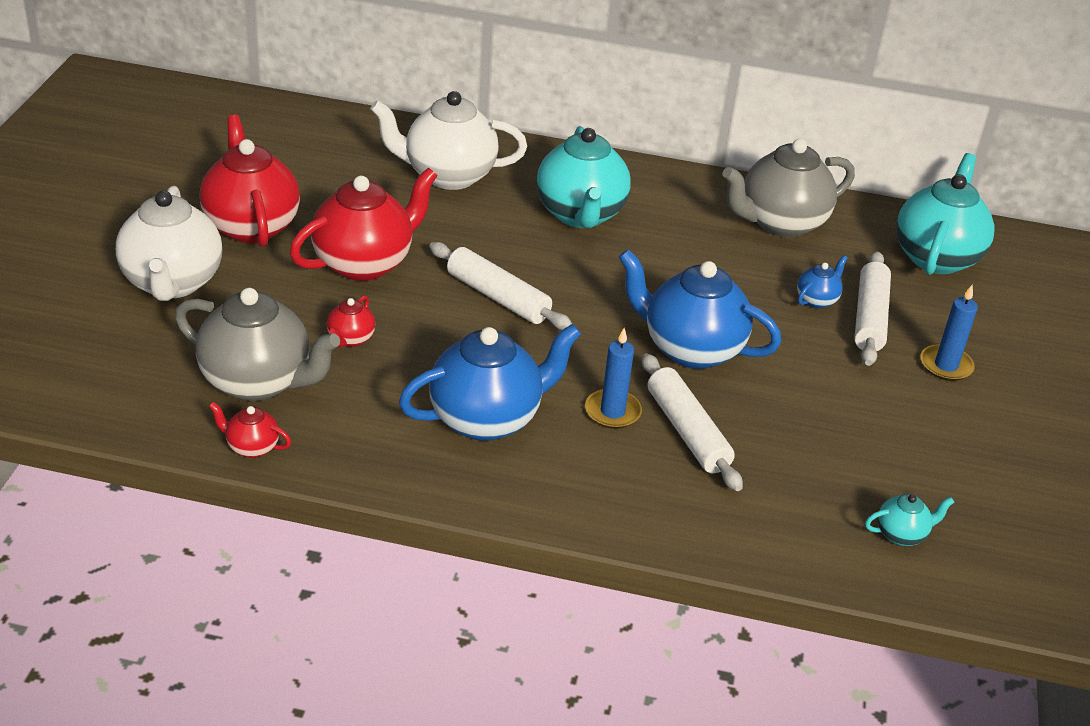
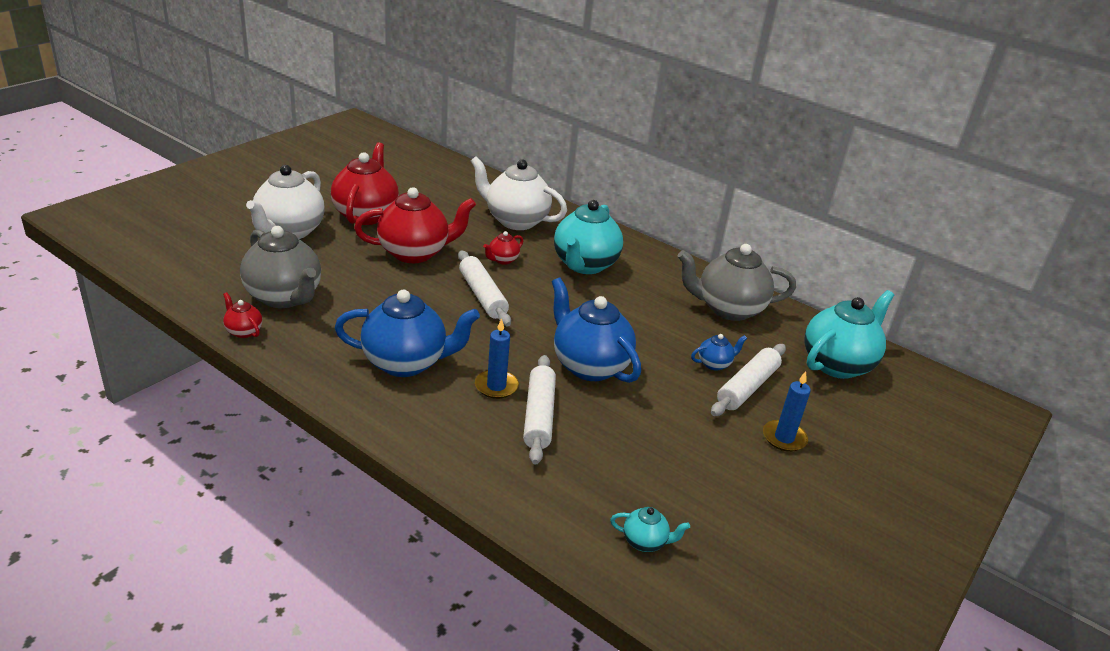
camera: 25 degrees right, 5 degrees down
red teapot [327,295,375,347] -> red teapot moved to [483,231,523,265]

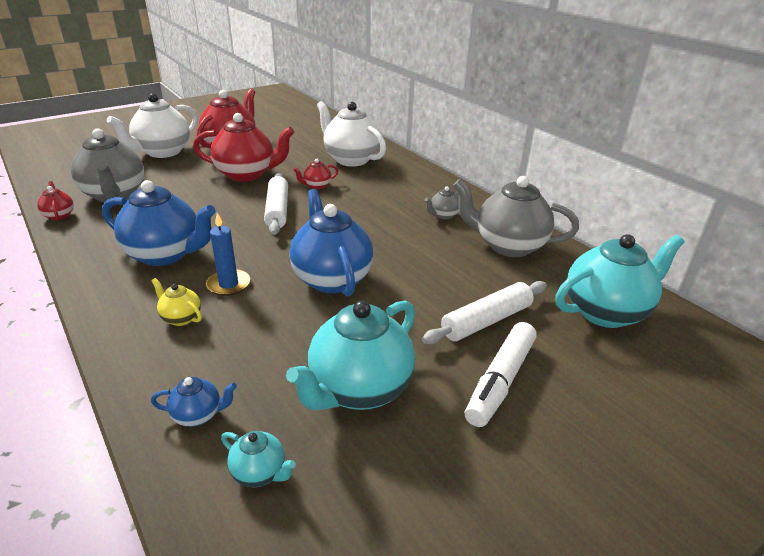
camera: 20 degrees right, 0 degrees up
white rolling pin [523,355,556,465] -> none
turquoise teapot [554,200,623,274] -> turquoise teapot moved to [286,300,415,411]
blue teapot [691,334,747,371] -> blue teapot moved to [151,377,237,427]
blue candle [763,371,811,452] -> white marker [465,322,537,427]
none -> yellow teapot [152,278,202,326]
none -> grey teapot [425,186,459,219]

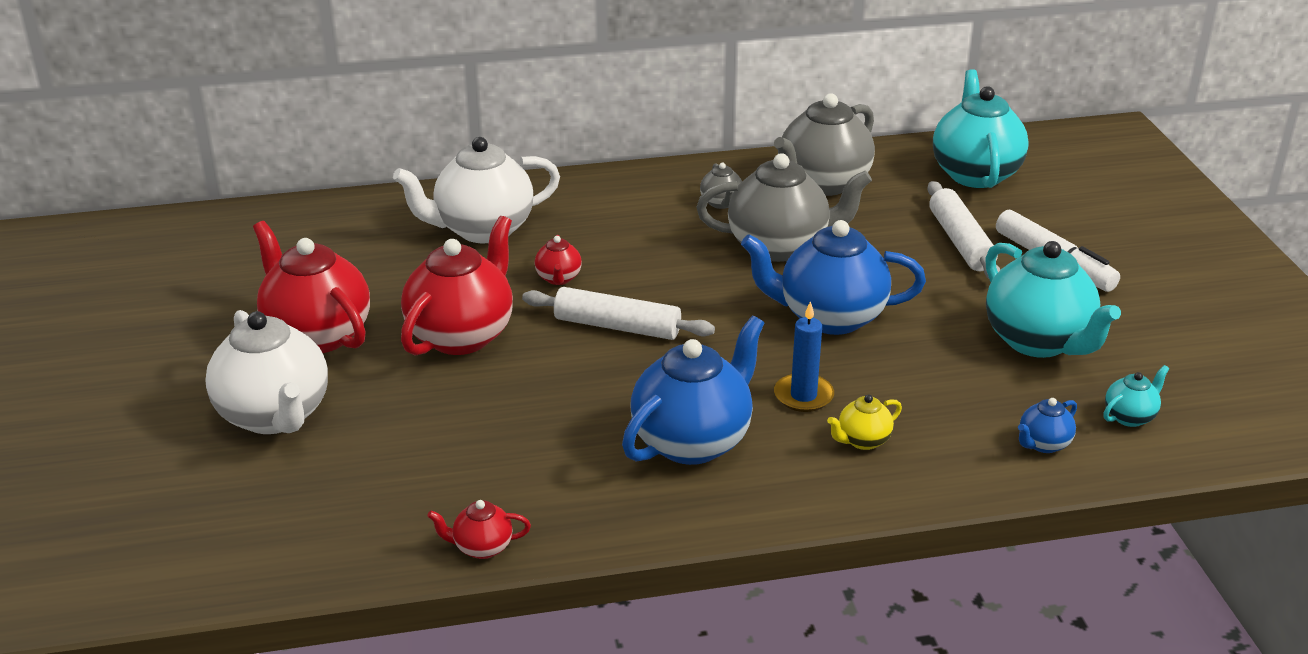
camera: 65 degrees left, 0 degrees up
grey teapot [71,128,144,202] -> grey teapot moved to [697,153,872,262]
blue teapot [151,377,237,427] -> blue teapot turned 150 degrees counterclockwise [1018,398,1077,453]

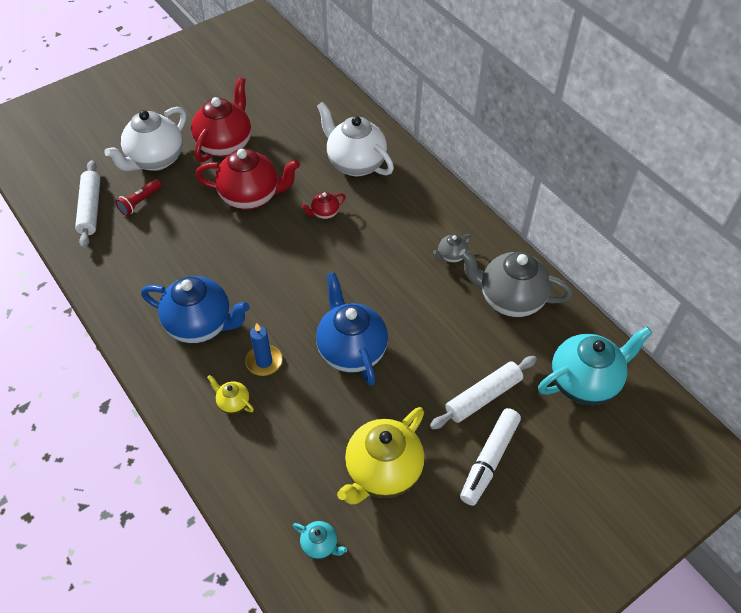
camera: 65 degrees right, 20 degrees up
red teapot [427,500,531,559] -> none
white rolling pin [522,287,715,340] -> white rolling pin moved to [75,160,100,248]
grey teapot [697,153,872,262] -> none
turquoise teapot [985,241,1121,358] -> yellow teapot [337,407,425,504]
blue teapot [1018,398,1077,453] -> none
none -> red flashlight [115,179,162,216]

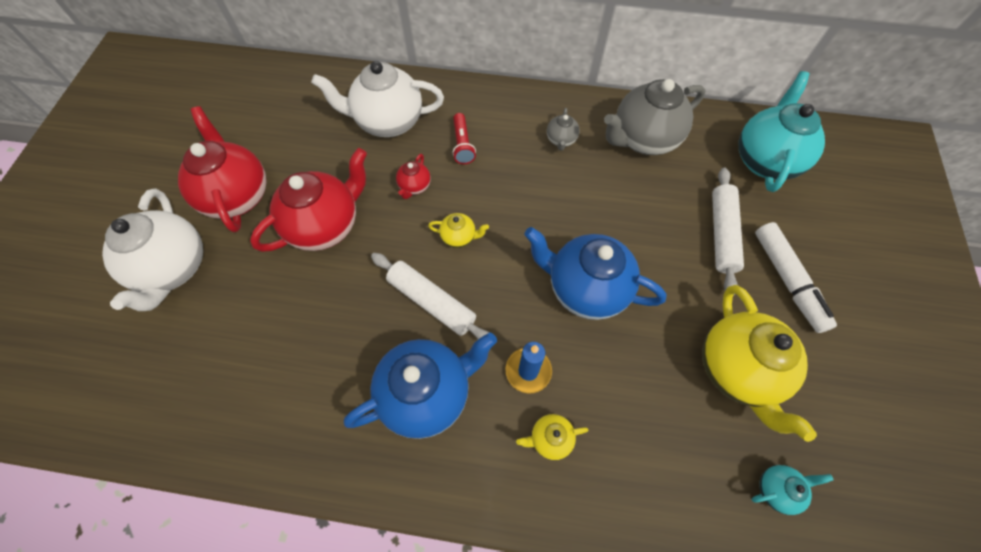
camera: 45 degrees left, 10 degrees up
white rolling pin [75,160,100,248] -> white rolling pin moved to [371,253,490,339]
red flashlight [115,179,162,216] -> red flashlight moved to [453,113,476,164]
none -> yellow teapot [428,213,489,248]

